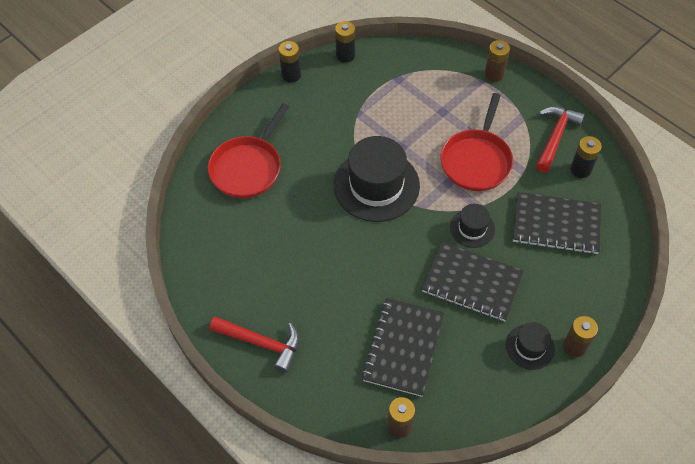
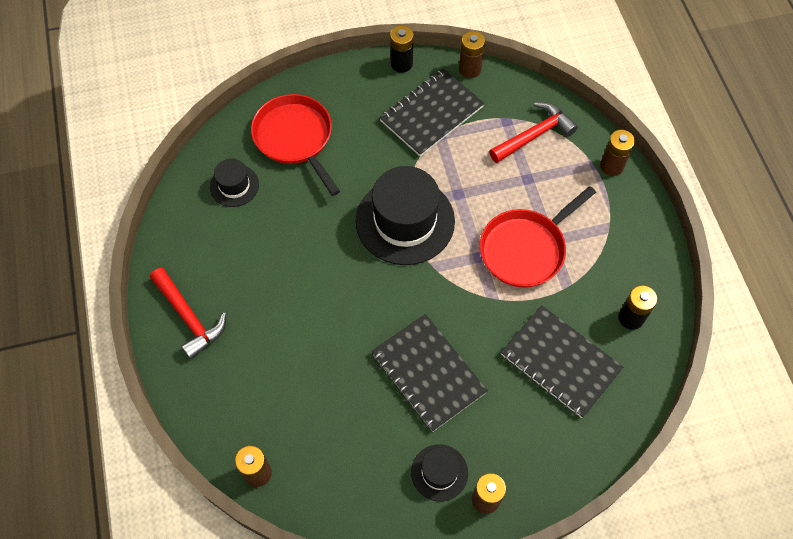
camera: 30 degrees right, 5 degrees up
red pan [208,103,289,198] -> red pan turned 90 degrees clockwise [251,94,340,196]
black battery [335,21,355,63] -> brown battery [459,31,485,78]
black notebook [362,298,444,397] -> black notebook moved to [379,69,484,157]
black hat [450,204,495,248] -> black hat moved to [210,159,259,207]
red hammer [536,107,585,173] -> red hammer moved to [489,102,578,163]

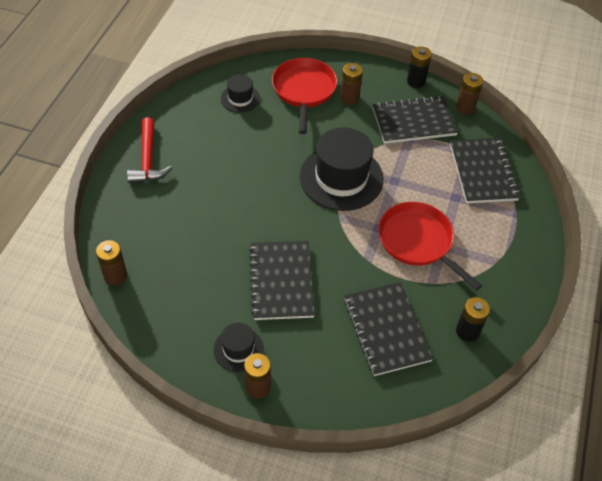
camera: 30 degrees right, 10 degrees down
red pan [480,186,596,288] -> red pan turned 60 degrees clockwise [378,202,482,291]
red hammer [489,102,578,163] -> black notebook [450,138,520,203]
brown battery [600,130,635,176] -> brown battery moved to [340,63,363,105]

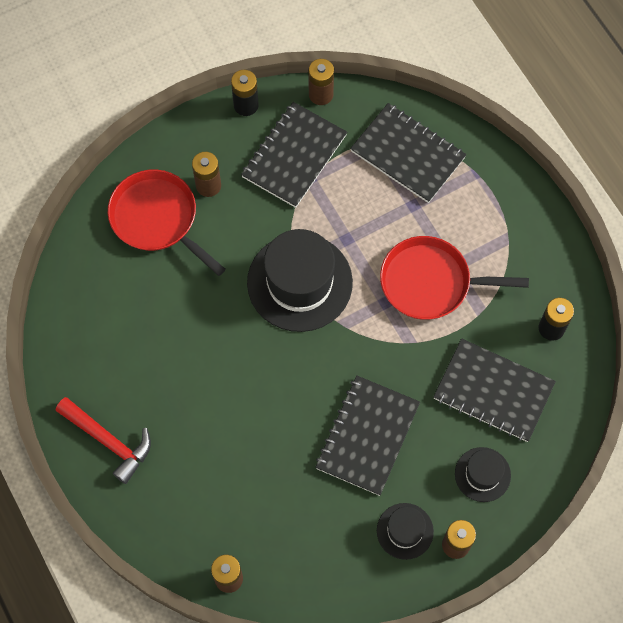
camera: 45 degrees left, 15 degrees up
black hat [221,74,260,113] -> black hat moved to [455,447,511,502]
black notebook [249,241,315,320] -> black notebook turned 75 degrees clockwise [315,375,420,496]

